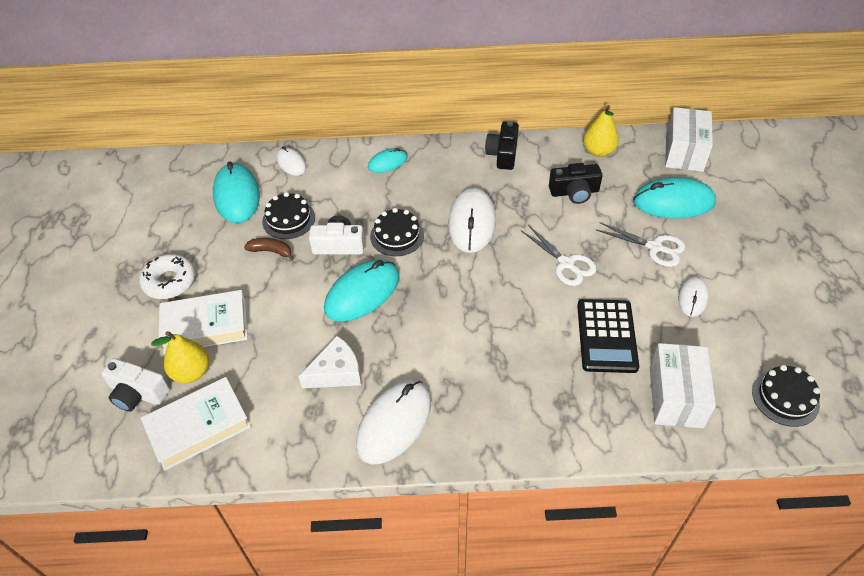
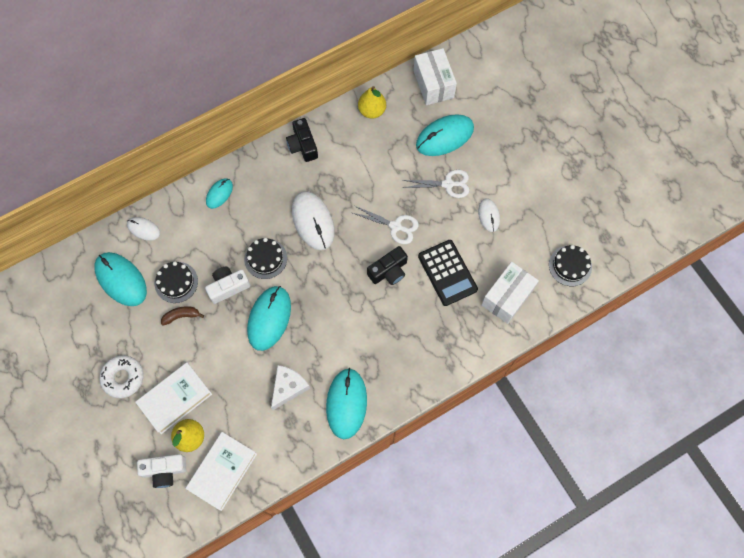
camera: 30 degrees left, 20 degrees up
white mouse [356,380,431,464] -> turquoise mouse [326,368,367,439]
black camera [549,163,602,204] -> black camera moved to [367,246,408,285]
white box [650,343,716,428] -> white box turned 60 degrees clockwise [481,262,539,324]

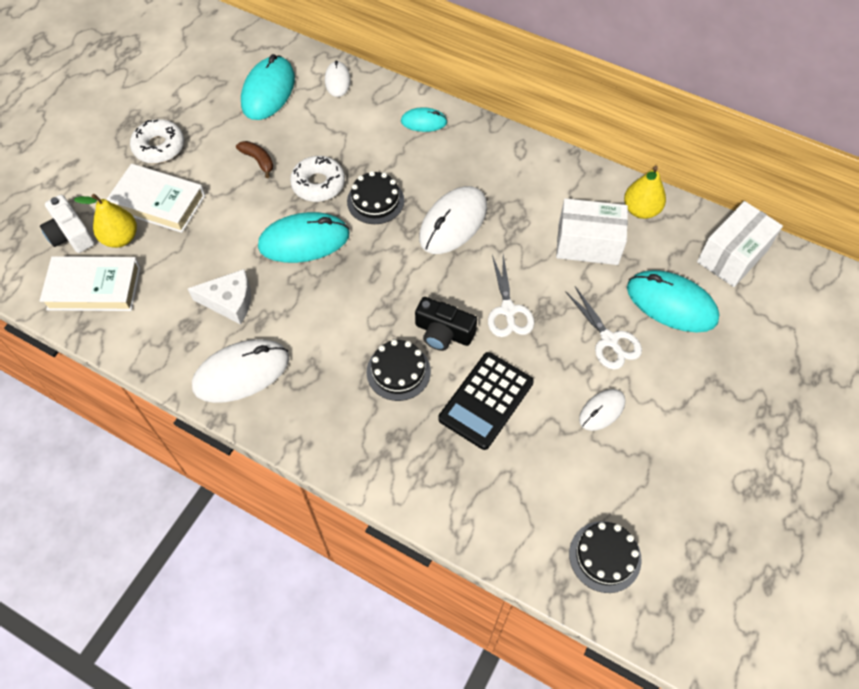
camera: 60 degrees right, 10 degrees down
black cake [155,261,198,303] -> black cake moved to [367,339,431,401]
white camera [205,267,250,304] -> white donut [290,156,345,202]
black camera [286,118,318,162] -> none
turquoise mouse [326,368,367,439] -> white mouse [192,339,289,403]
white box [481,262,539,324] -> white box moved to [556,198,628,265]

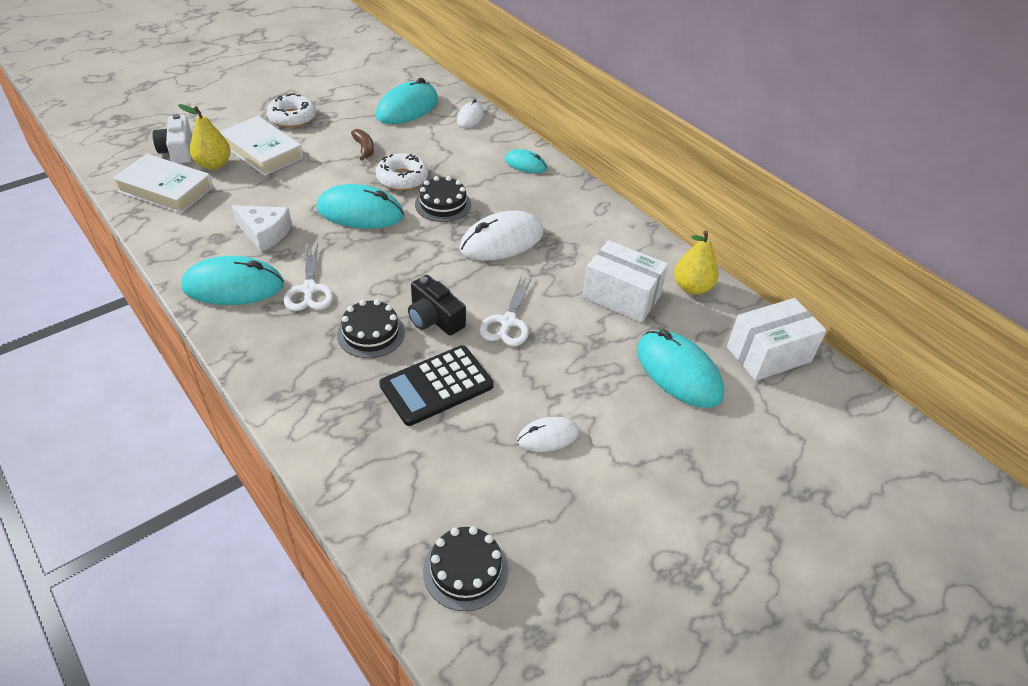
camera: 20 degrees right, 15 degrees down
white mouse [192,339,289,403] -> turquoise mouse [181,256,284,305]
white scissors [565,286,642,370] -> white scissors moved to [284,243,333,311]

